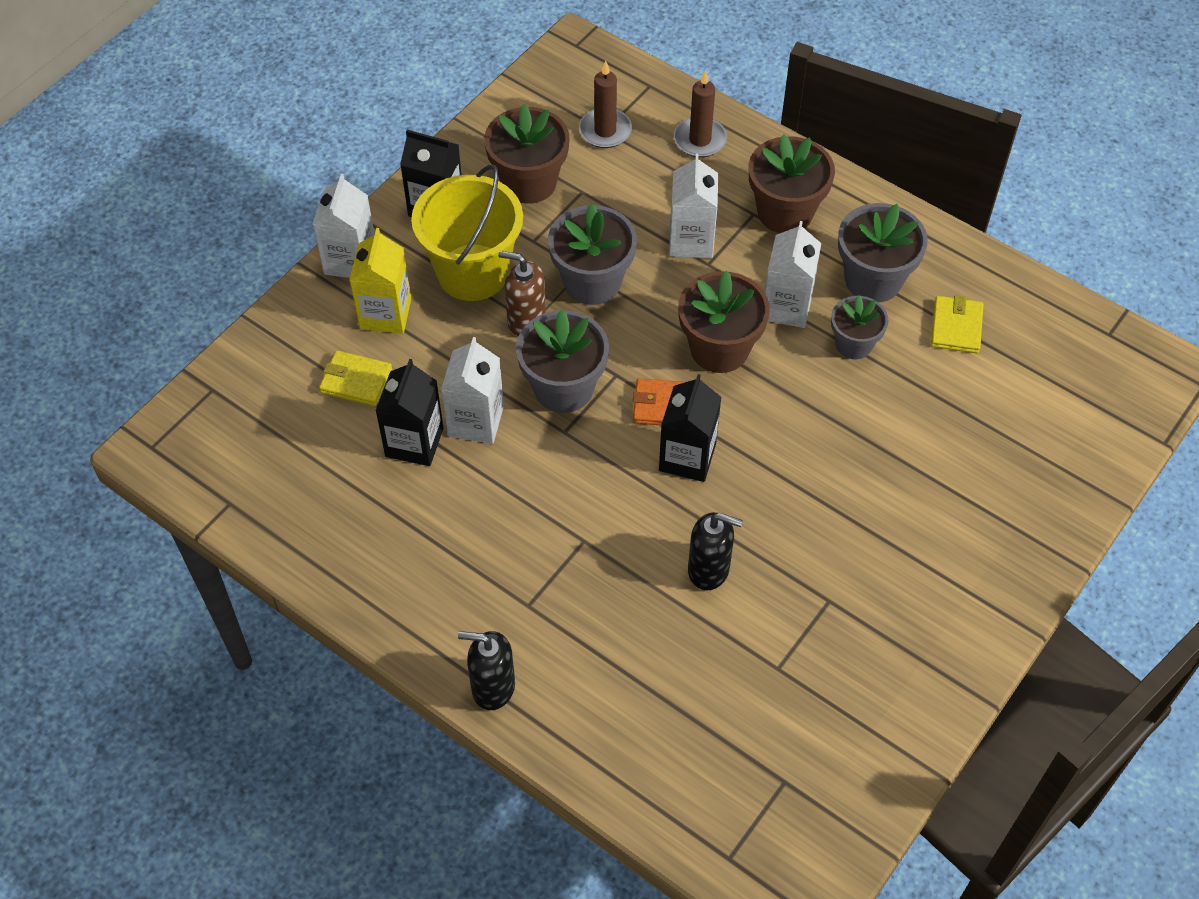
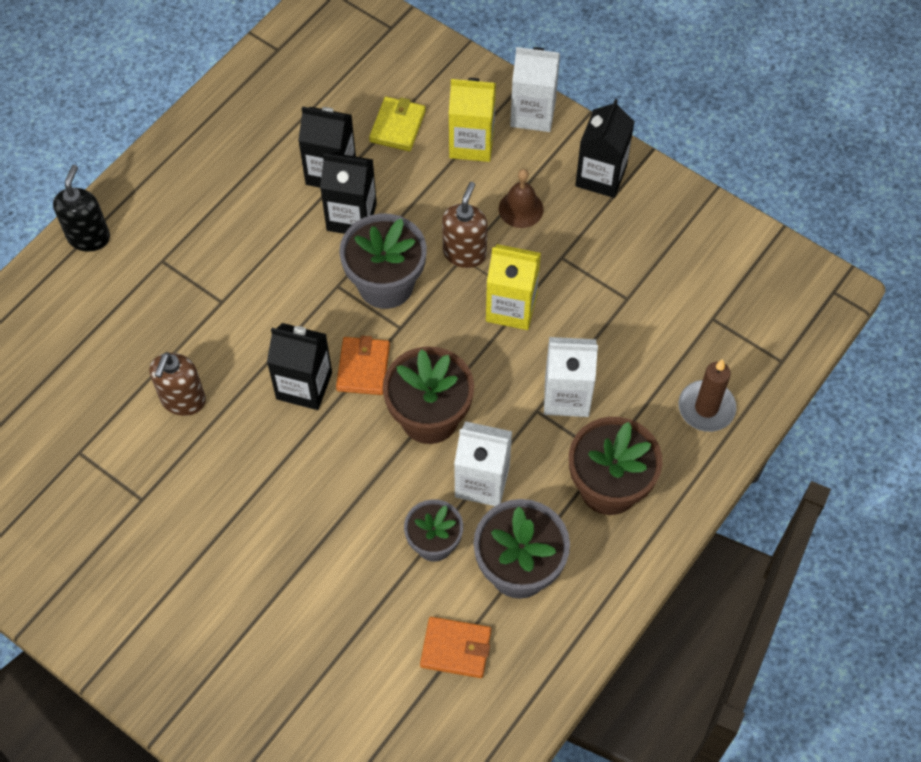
camera: 90 degrees right, 5 degrees up
yellow bucket [411,165,523,301] -> brown bell [499,169,544,228]
white carton [441,337,504,444] -> black carton [320,152,377,234]
brown flower pot [484,104,569,204] -> none
grey flower pot [548,204,637,305] -> yellow carton [486,244,541,330]
brown candle [579,61,632,148] -> none
black soap dispenser [688,512,743,590] -> brown soap dispenser [149,352,206,416]
yellow wallet [931,295,984,353] -> orange wallet [420,617,491,678]

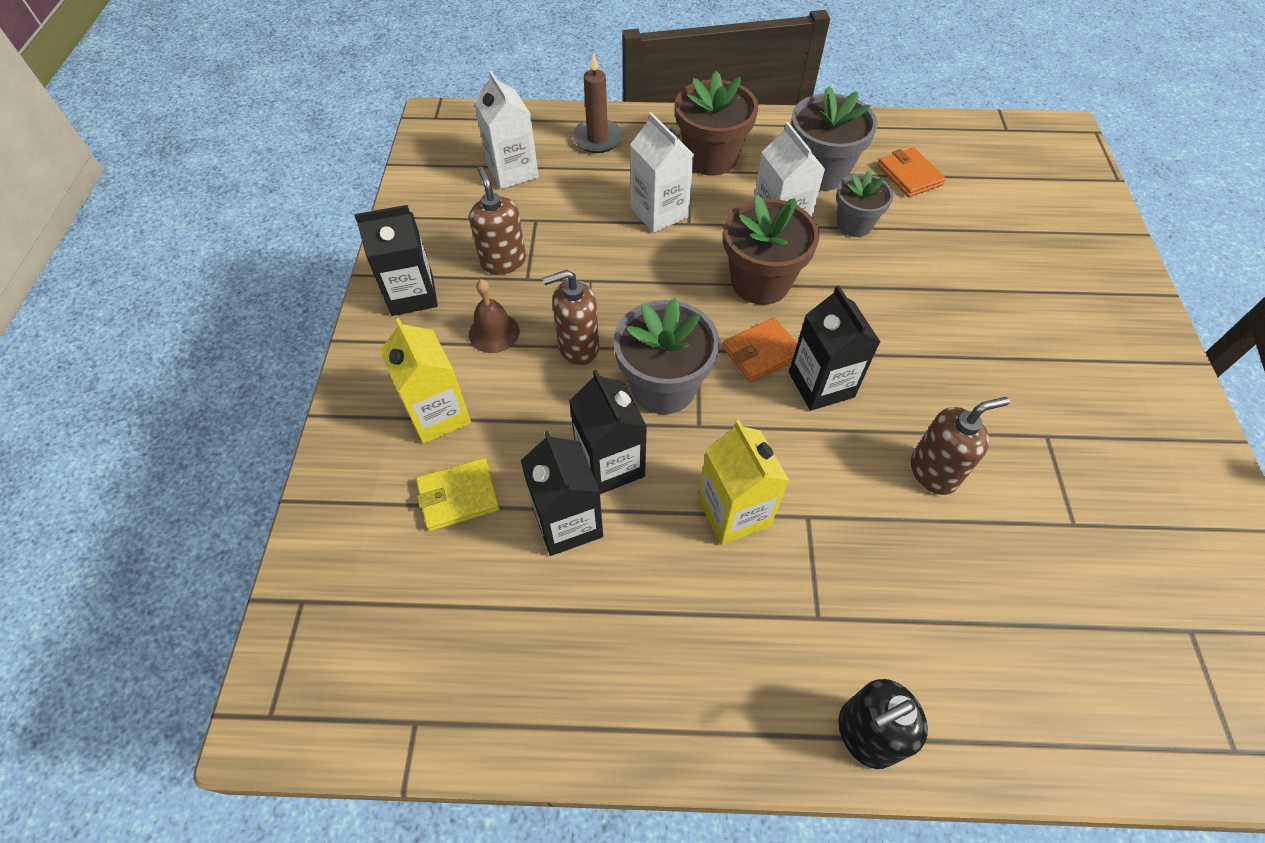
camera: 125 degrees left, 5 degrees down
yellow carton [486,244,541,330] -> yellow carton moved to [698,420,789,545]
white carton [510,47,560,132] -> white carton moved to [474,71,539,189]
none -> brown soap dispenser [469,167,526,275]

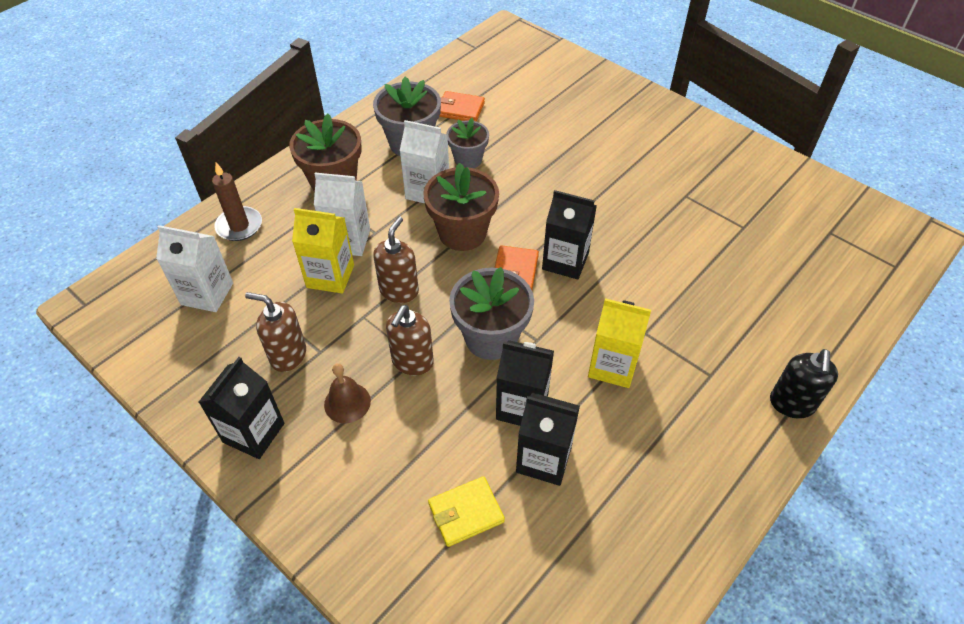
camera: 50 degrees left, 5 degrees down
yellow carton [380,318,471,444] -> yellow carton moved to [292,208,354,294]
yellow wallet [416,458,500,531] -> yellow wallet turned 45 degrees clockwise [428,476,505,547]
brown soap dispenser [911,397,1010,495] -> brown soap dispenser moved to [373,217,419,303]

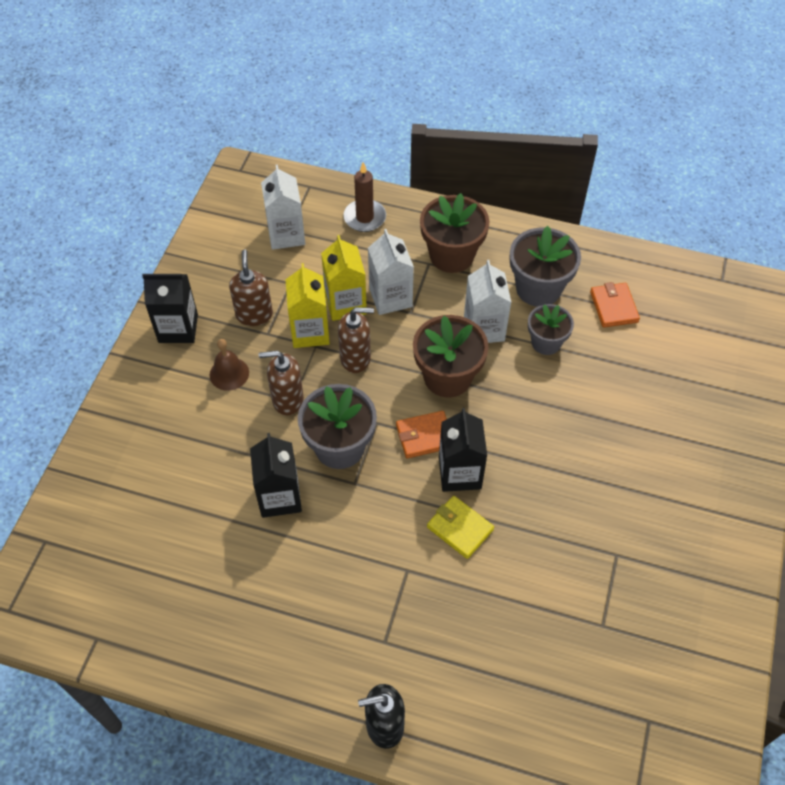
camera: 65 degrees right, 5 degrees up
yellow wallet [428,476,505,547] -> yellow wallet moved to [427,496,494,559]
black carton [516,392,580,486] -> none
yellow carton [588,298,651,388] -> yellow carton moved to [285,263,330,348]

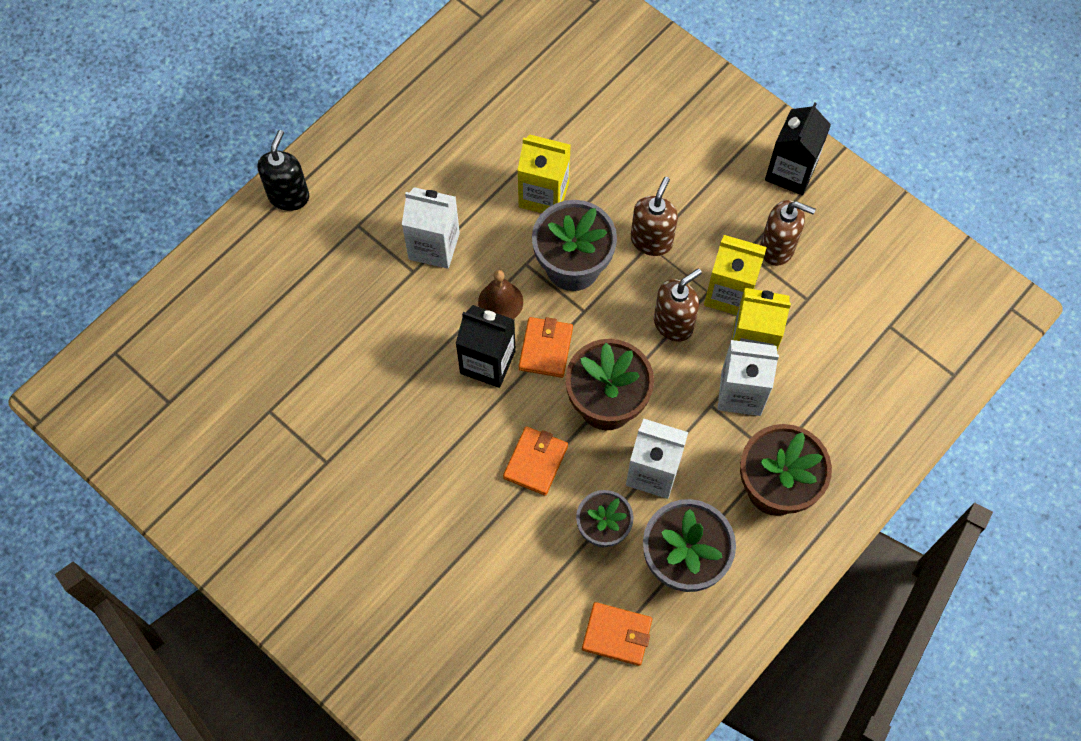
camera: 115 degrees right, 10 degrees up
brown bell [210,339,249,391] -> brown bell moved to [478,270,523,319]
black carton [250,433,302,518] -> yellow carton [517,134,571,213]
white carton [261,165,305,250] -> white carton moved to [402,187,460,269]
brown soap dispenser [338,307,374,373] -> brown soap dispenser turned 150 degrees counterclockwise [654,268,702,342]
brown candle [343,162,386,232] -> none
yellow wallet [427,496,494,559] -> none
none -> orange wallet [503,426,568,496]

